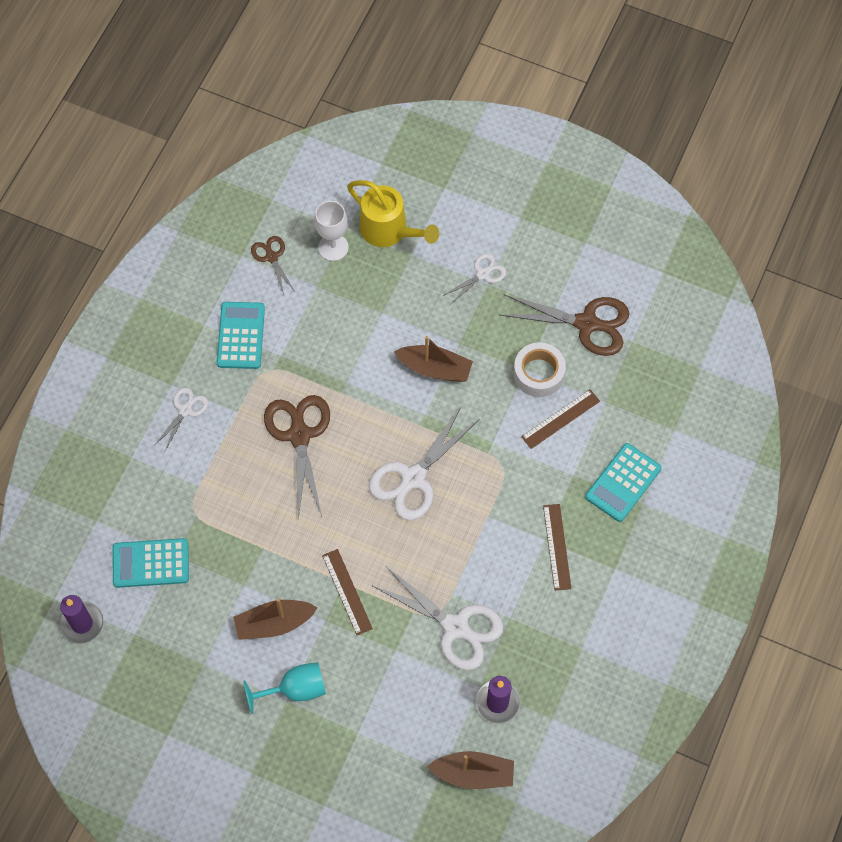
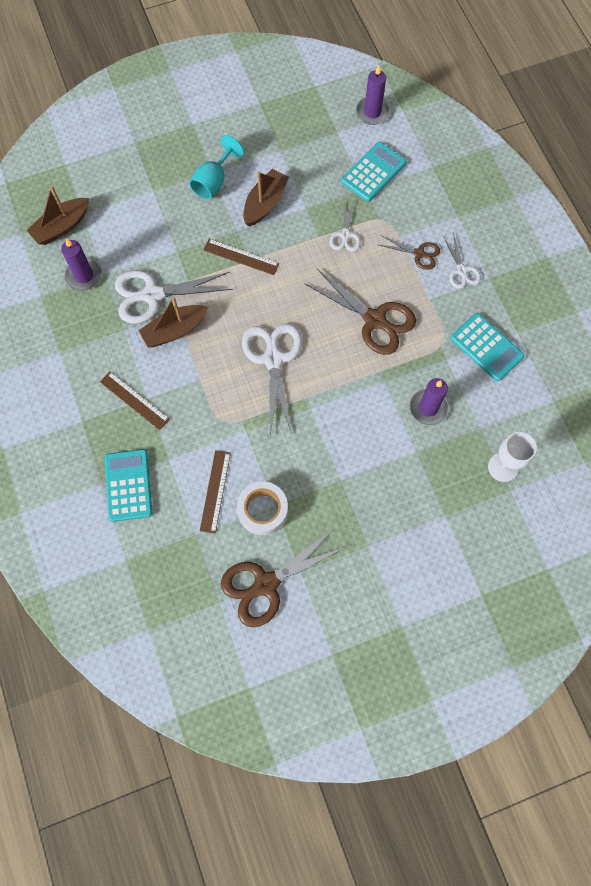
camera: 135 degrees right, 5 degrees up
brown scissors [251,236,295,295] -> brown scissors moved to [379,235,440,270]
yellow watering can [347,180,439,247] -> none
brown boat [394,336,473,382] -> brown boat moved to [138,296,208,347]
white scissors [443,253,506,305] -> white scissors moved to [330,199,361,252]
none -> purple candle [410,378,449,425]

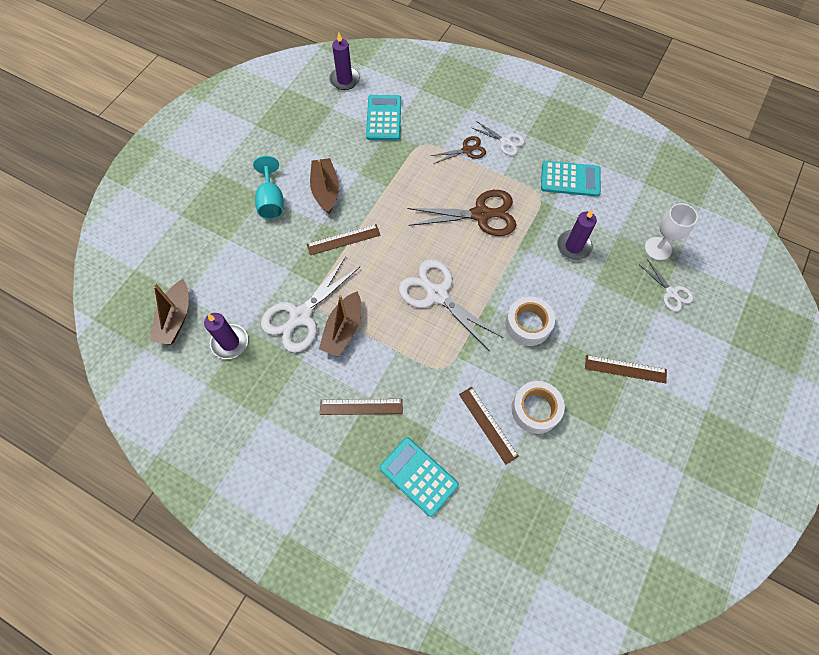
camera: 40 degrees left, 5 degrees down
brown scissors [221,528,348,628] -> none
white scissors [330,199,361,252] -> white scissors moved to [640,259,693,312]
none -> white tape [505,296,555,346]
none -> brown ruler [585,355,667,383]

